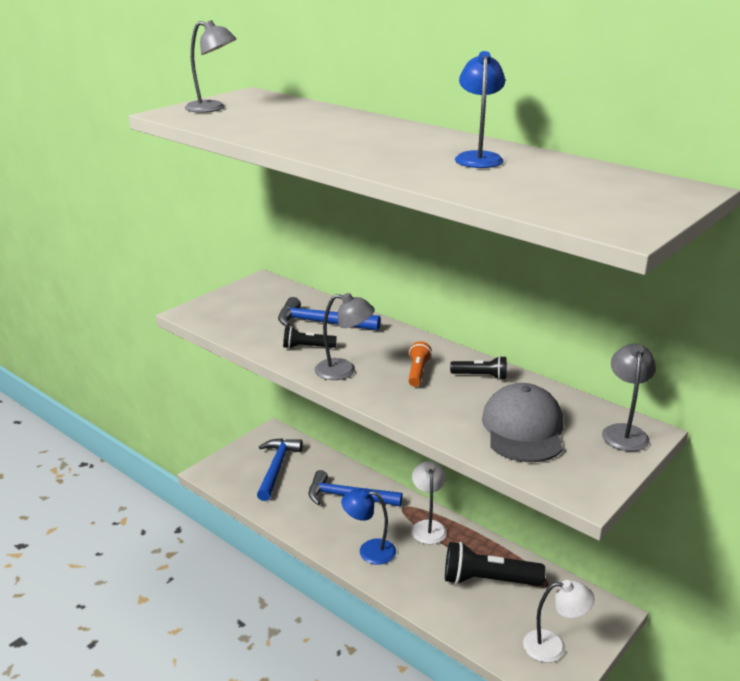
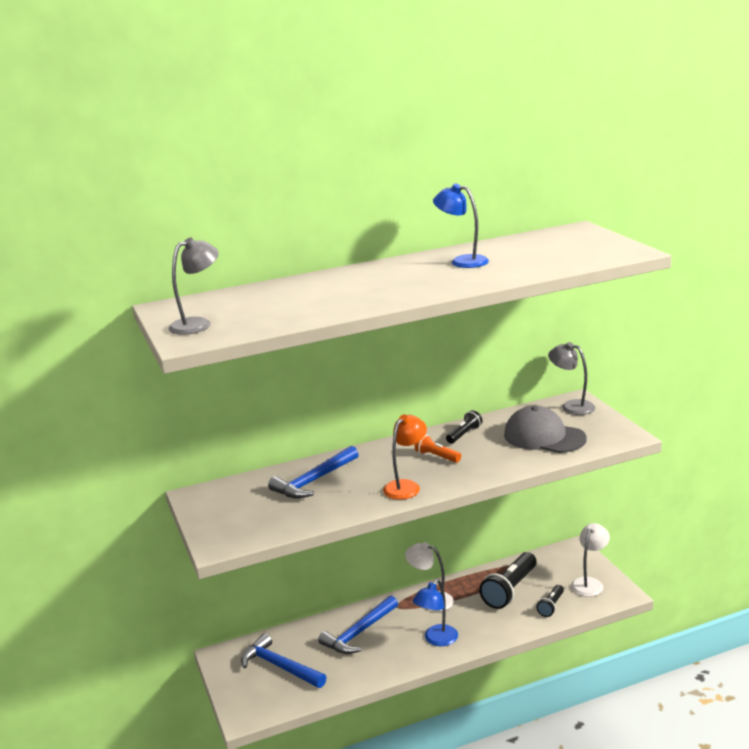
camera: 60 degrees left, 5 degrees down
black flashlight [283,326,337,349] -> black flashlight moved to [536,585,564,617]
grey lamp [315,293,375,380] -> orange lamp [383,414,427,500]

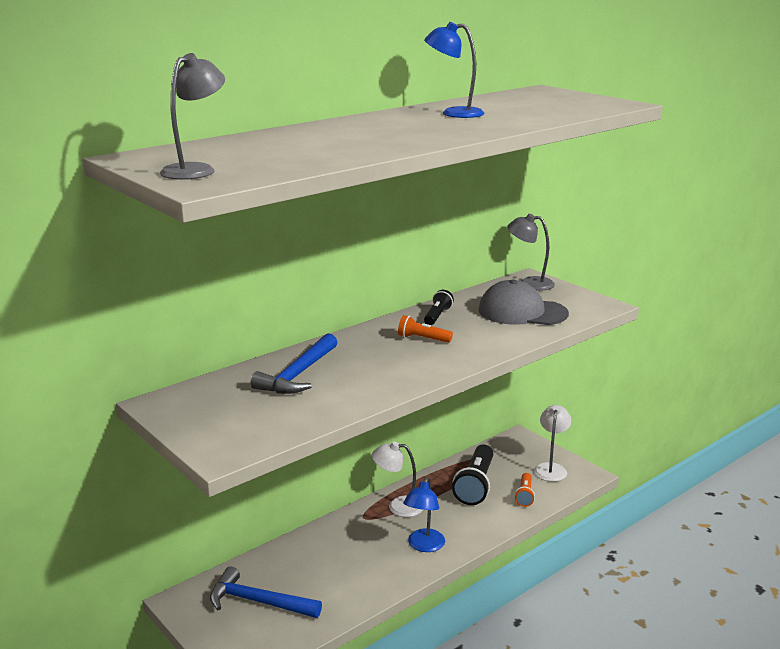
camera: 20 degrees left, 0 degrees up
blue hammer [318,596,398,654] -> none
orange lamp [383,414,427,500] -> none
black flashlight [536,585,564,617] -> orange flashlight [515,473,535,507]

